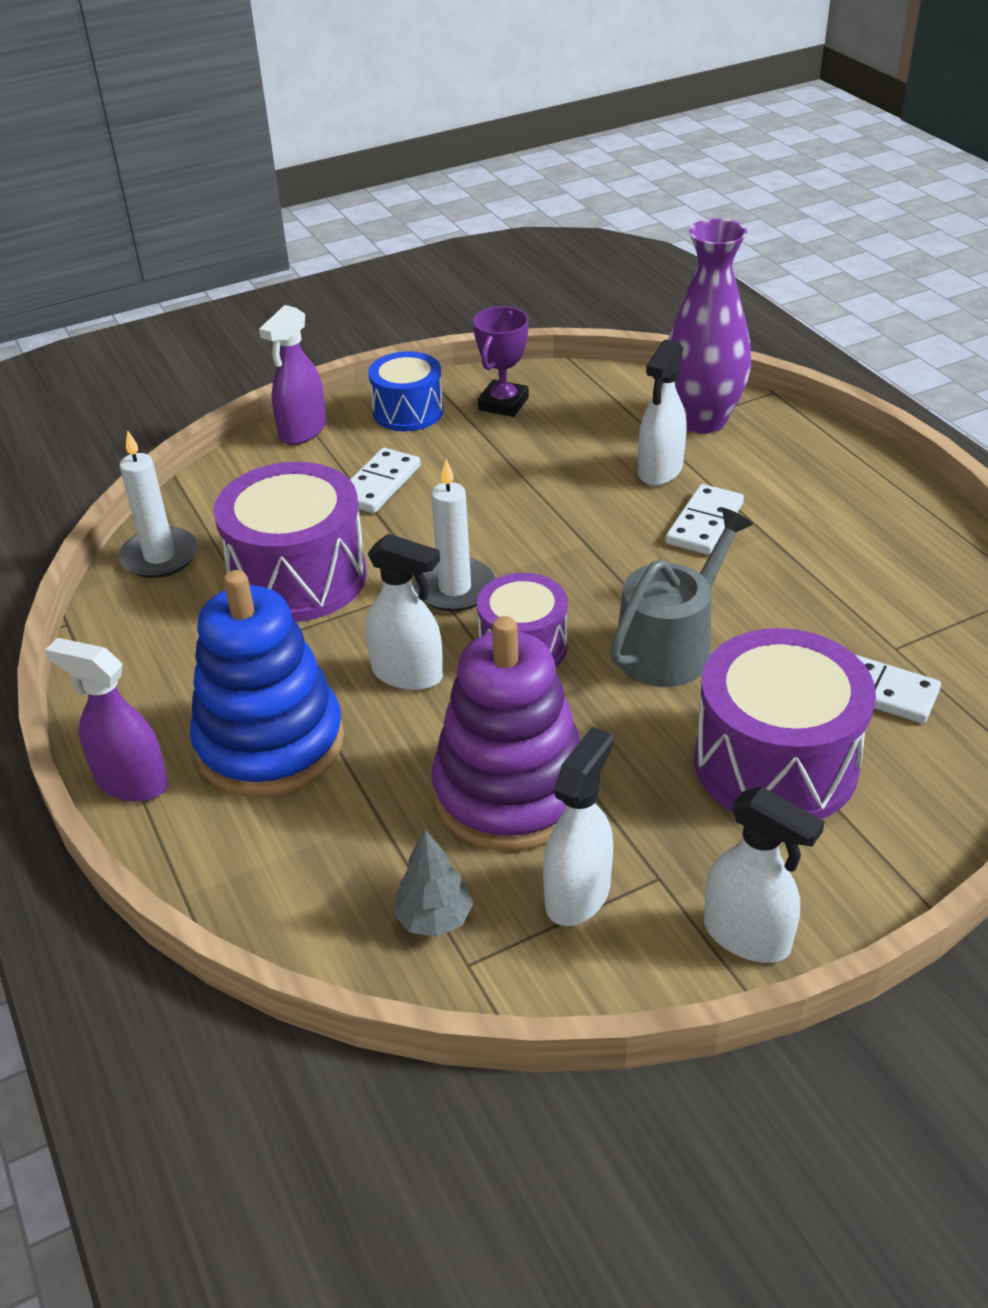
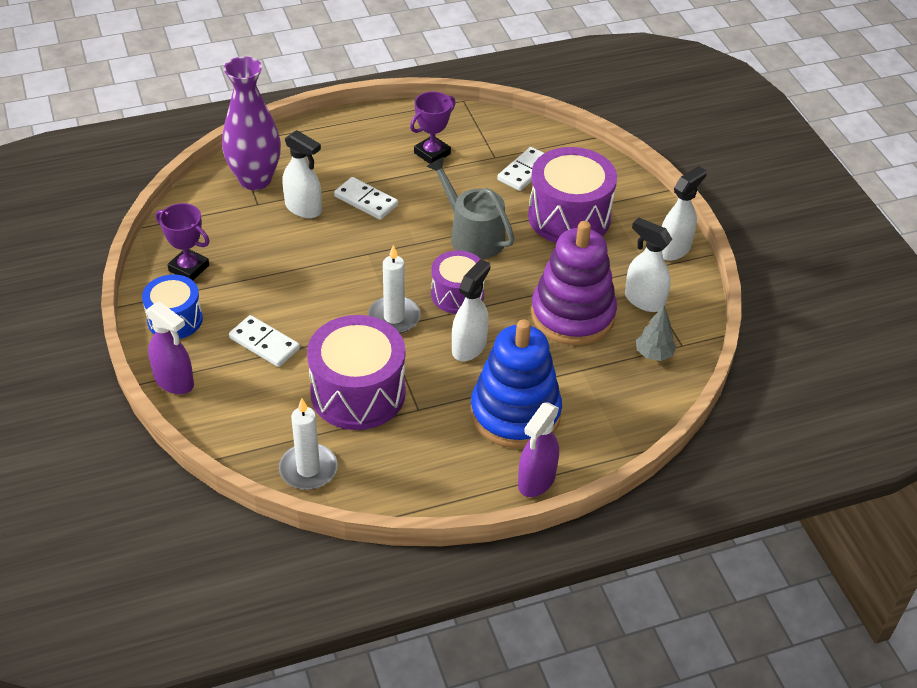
camera: 85 degrees left, 5 degrees up
none -> purple trophy [410,91,456,164]

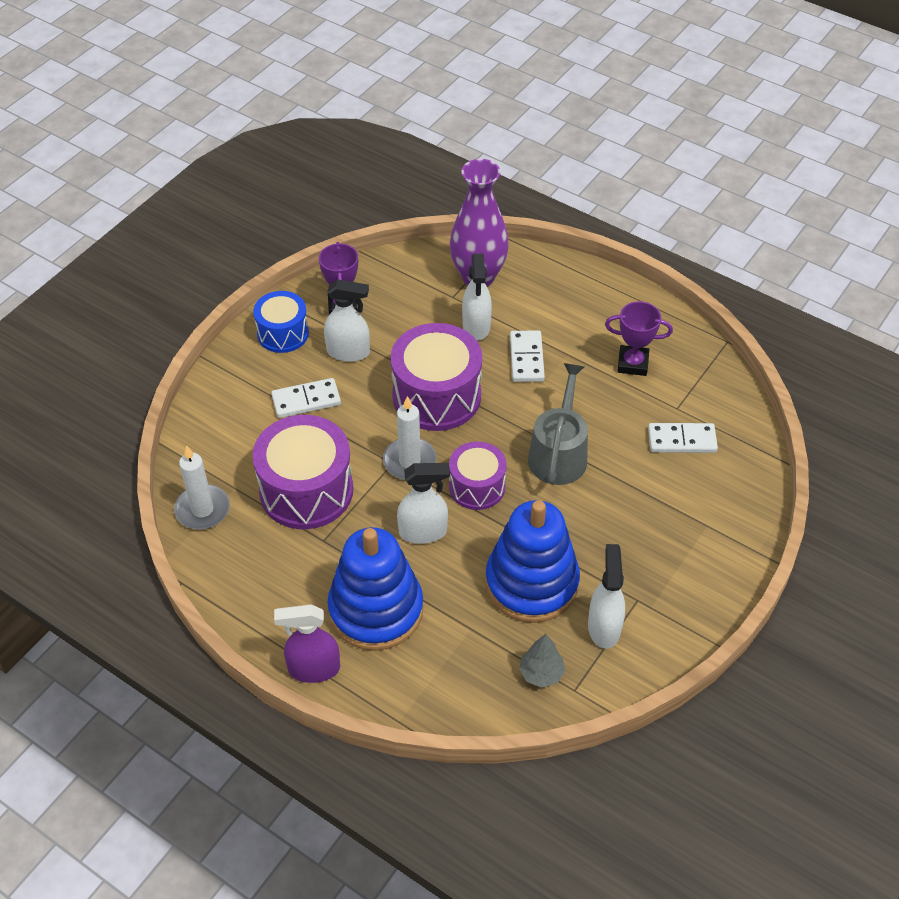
camera: 55 degrees right, 5 degrees up
purple spray bottle [146,301,194,394] -> none
white domino [229,315,300,367] -> white domino turned 75 degrees clockwise [271,378,341,418]
purple drum [528,147,617,243] -> purple drum moved to [391,323,482,431]
purple stacking toy [531,221,617,345] -> blue stacking toy [485,500,580,623]
white spray bottle [662,166,707,261] -> white spray bottle moved to [324,279,370,362]

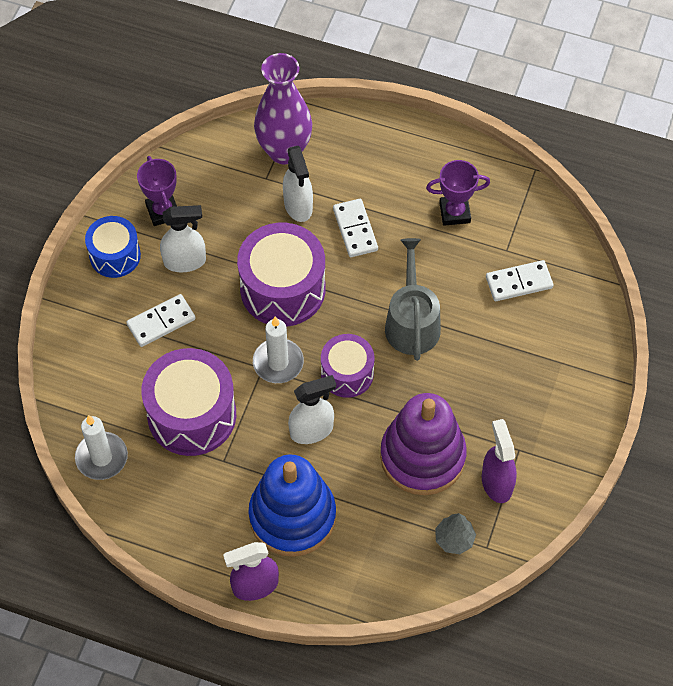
camera: 15 degrees left, 10 degrees up
blue stacking toy [485,500,580,623] -> purple stacking toy [380,393,467,495]
white spray bottle [588,544,625,649] -> purple spray bottle [482,419,517,503]

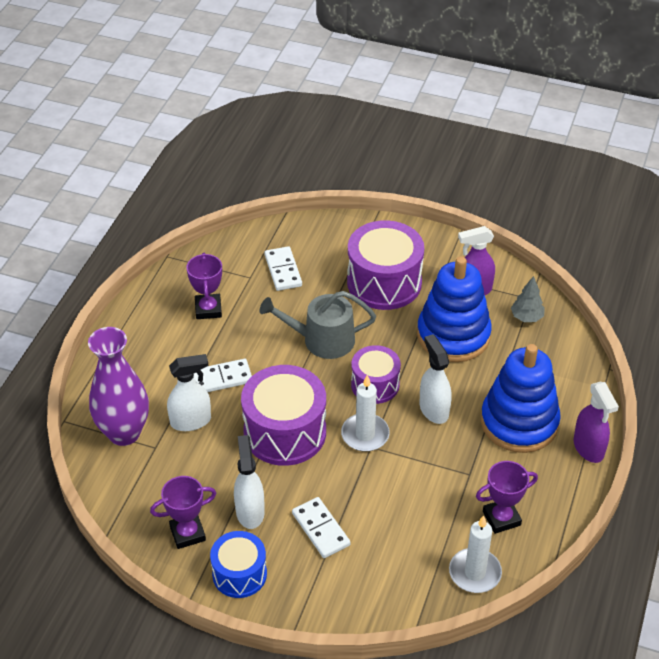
camera: 90 degrees left, 15 degrees down
purple drum [141,348,236,456] -> purple drum moved to [347,220,424,310]
purple stacking toy [380,393,467,495] -> blue stacking toy [417,256,492,362]
none -> purple trophy [476,461,538,534]

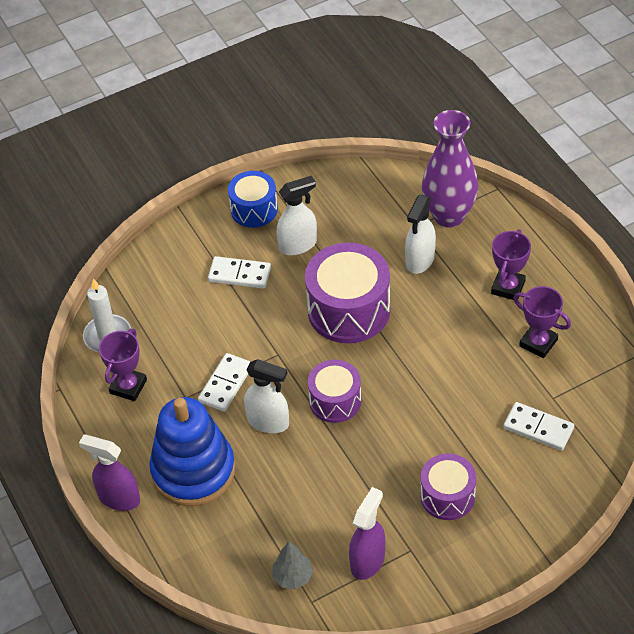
camera: 135 degrees right, 5 degrees up
purple trophy [150,476,217,549] -> purple trophy moved to [491,229,531,300]
white domino [194,359,252,392] -> white domino moved to [198,353,251,412]
white spray bottle [234,435,265,529] -> white spray bottle turned 60 degrees counterclockwise [277,176,317,255]
grey watering can [259,291,376,359] -> none
white candle [341,375,390,452] -> none
purple drum [347,220,424,310] -> purple drum [420,453,476,520], size x0.60
blue stacking toy [417,256,492,362] -> none

